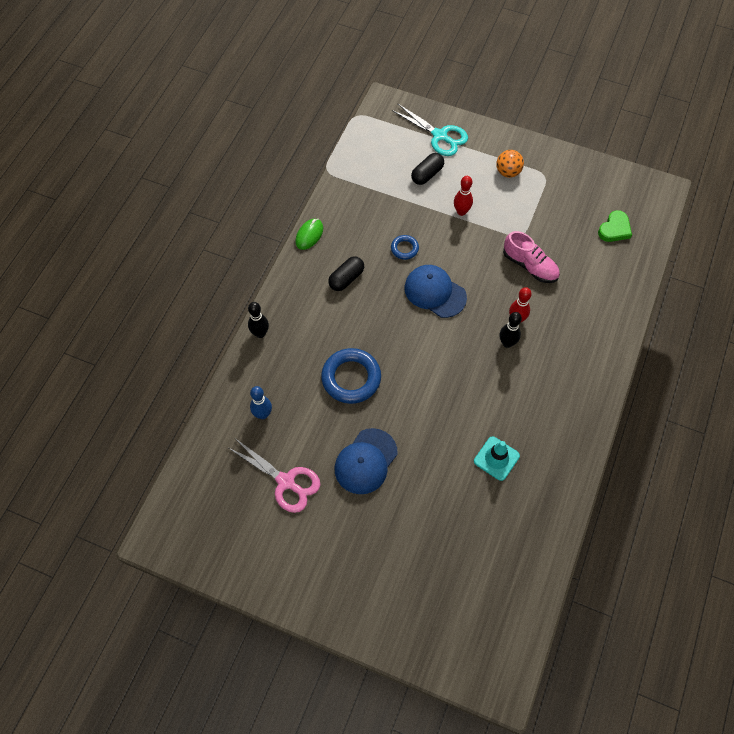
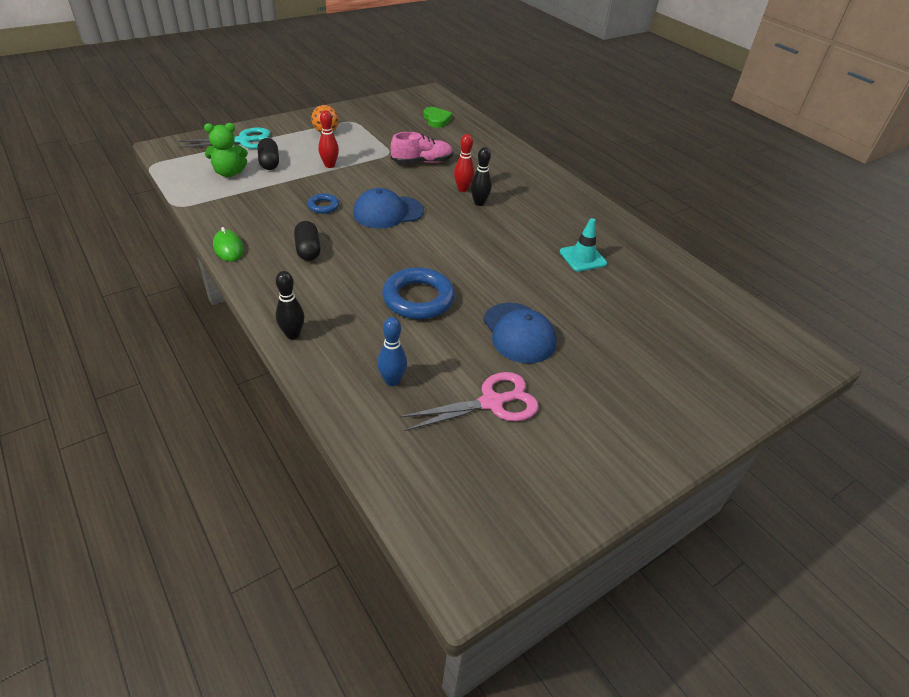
camera: 60 degrees left, 20 degrees down
none -> green teddy bear [204,123,248,177]

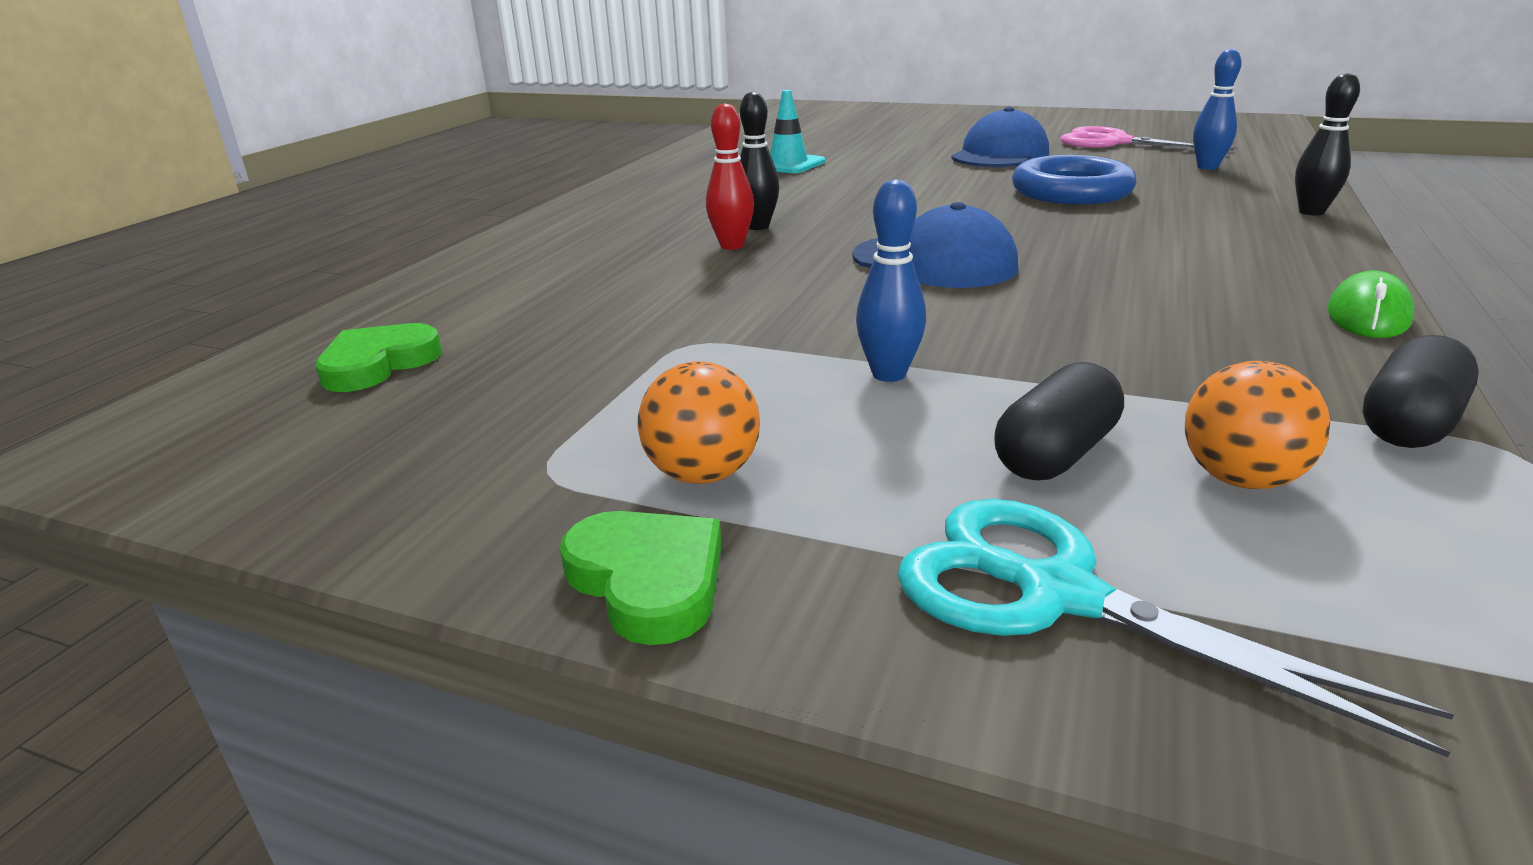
camera: 120 degrees left, 15 degrees down
green teddy bear [204,123,248,177] -> orange ball [1185,361,1330,489]
black capsule [294,221,321,261] -> black capsule moved to [1363,335,1479,448]
blue ring [308,193,339,214] -> none
red bowling pin [318,110,339,168] -> blue bowling pin [856,179,926,382]
pink shoe [391,132,453,164] -> none
none -> green heart [560,511,722,645]

